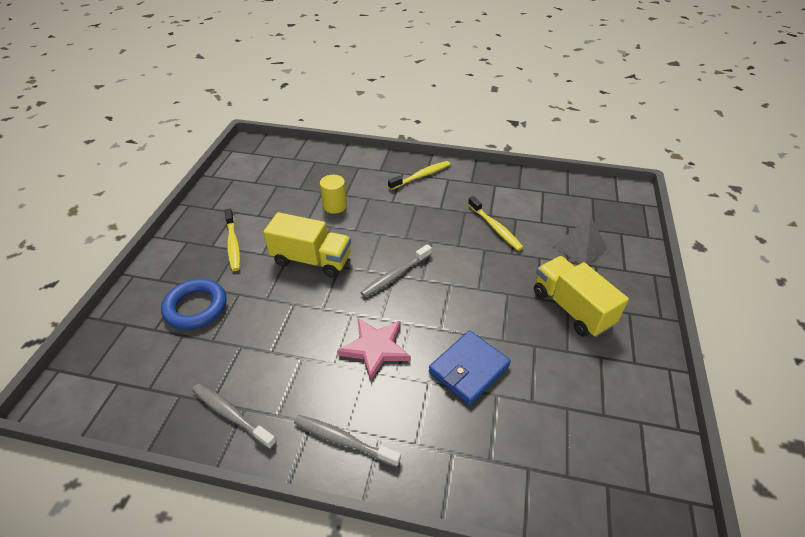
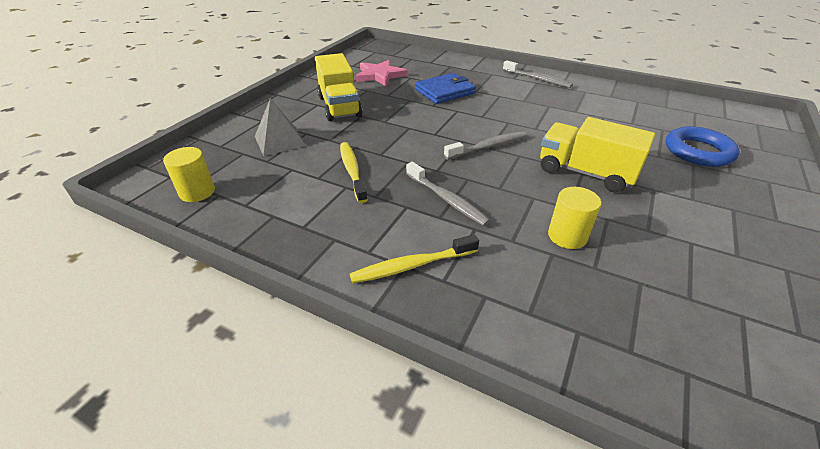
camera: 165 degrees left, 5 degrees down
grey toothbrush [192,383,277,449] -> grey toothbrush moved to [406,162,490,226]
yellow toothbrush [225,209,240,271] -> none
pink star [337,318,411,381] -> pink star moved to [356,60,407,86]
none -> yellow cylinder [163,147,215,202]

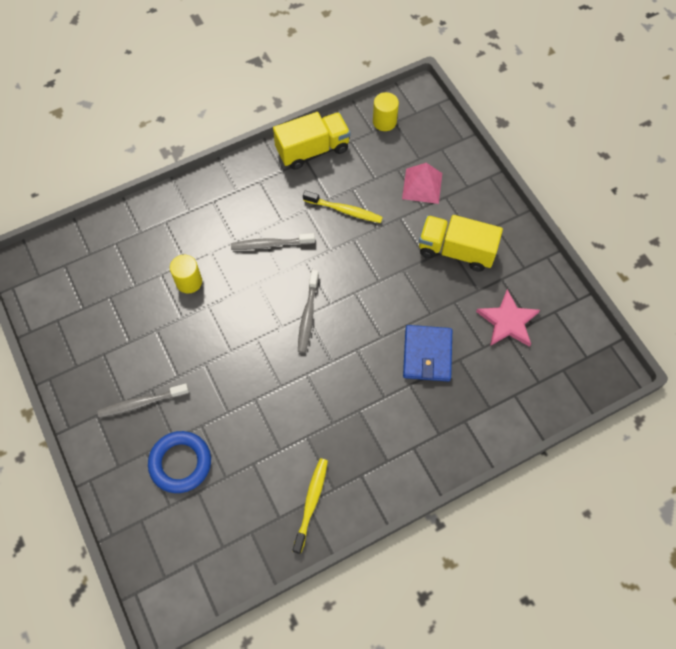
camera: 125 degrees right, 25 degrees up
grey pyramid [255,98,306,156] -> pink pyramid [402,163,442,204]
yellow toothbrush [350,234,479,283] -> yellow toothbrush moved to [293,458,328,554]
grey toothbrush [503,60,573,88] -> grey toothbrush moved to [97,384,189,418]
yellow truck [540,117,655,193] -> yellow truck moved to [273,112,350,170]

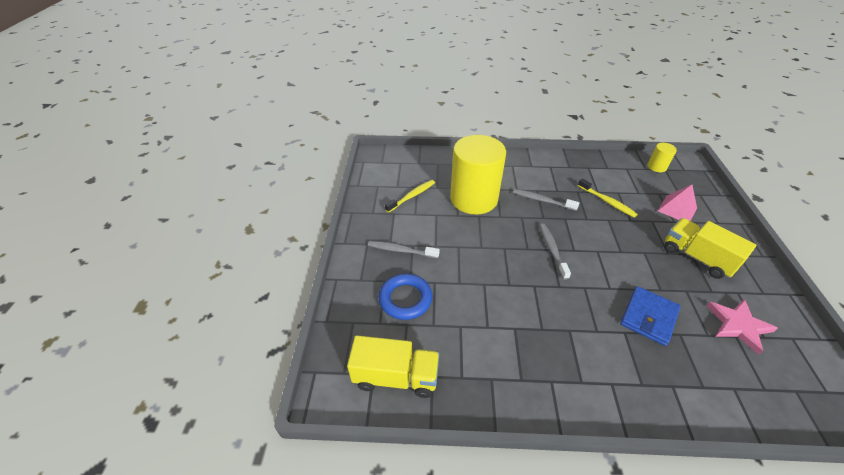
camera: 30 degrees right, 20 degrees down
yellow cylinder [170,255,202,294] -> yellow cylinder [450,135,506,215], size x2.39
yellow truck [273,112,350,170] -> yellow truck moved to [347,335,439,398]
yellow toothbrush [293,458,328,554] -> yellow toothbrush moved to [385,180,435,213]
grey toothbrush [298,270,319,353] -> grey toothbrush turned 135 degrees clockwise [539,223,571,280]

